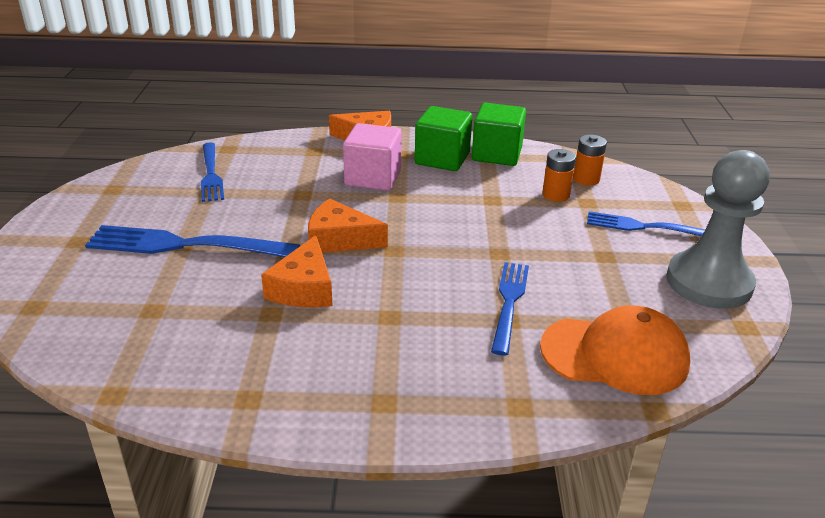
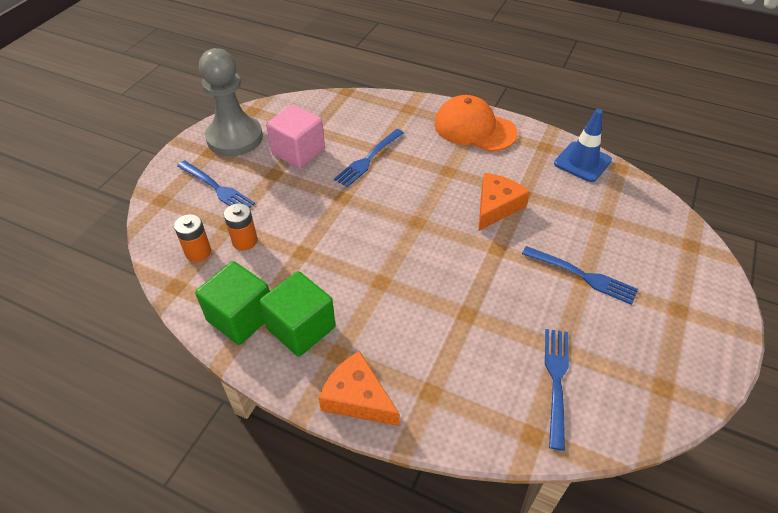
camera: 155 degrees left, 15 degrees up
blue fork [85,225,300,257] -> blue fork [522,246,638,305], size x0.64
orange cheese [308,199,388,253] -> none
pink cube [343,123,402,191] -> pink cube moved to [266,105,325,169]
orange cap [540,305,690,395] -> orange cap moved to [434,95,518,152]
none -> blue traffic cone [554,109,612,182]

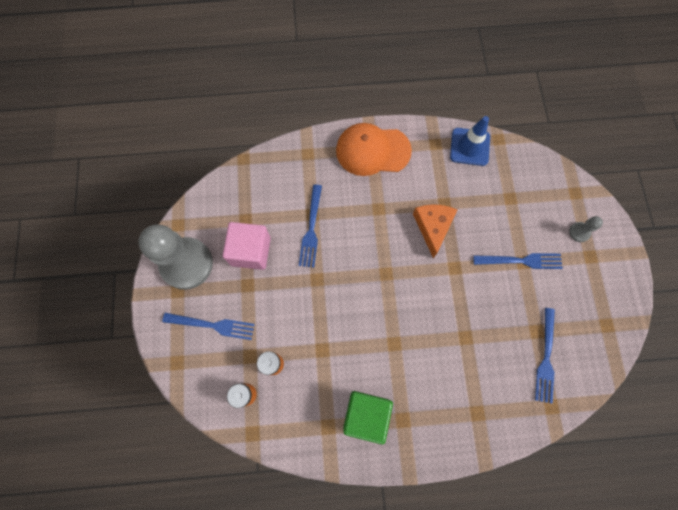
camera: 30 degrees left, 25 degrees up
green cube [195,261,270,345] -> none
orange cheese [319,351,399,426] -> none
blue fork [545,329,569,451] -> blue fork turned 150 degrees counterclockwise [535,308,555,404]
none -> grey pawn [569,216,603,242]

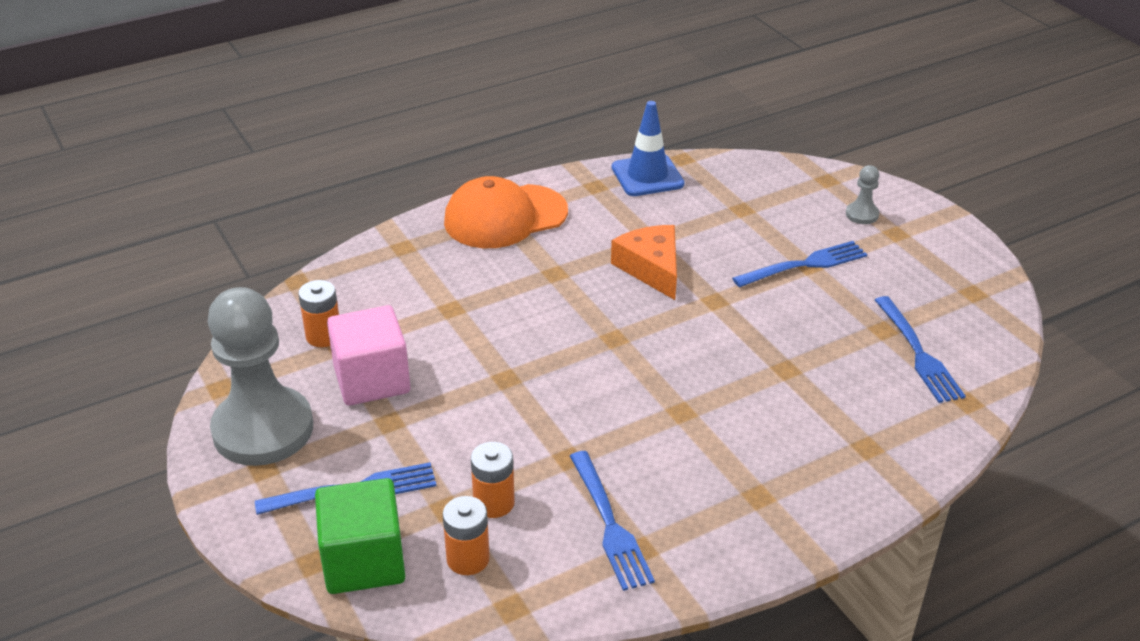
camera: 25 degrees left, 35 degrees down
blue fork [299,185,322,268] -> blue fork moved to [570,451,655,591]
green cube [343,391,393,444] -> green cube moved to [315,478,406,594]
none -> orange battery [298,280,339,347]

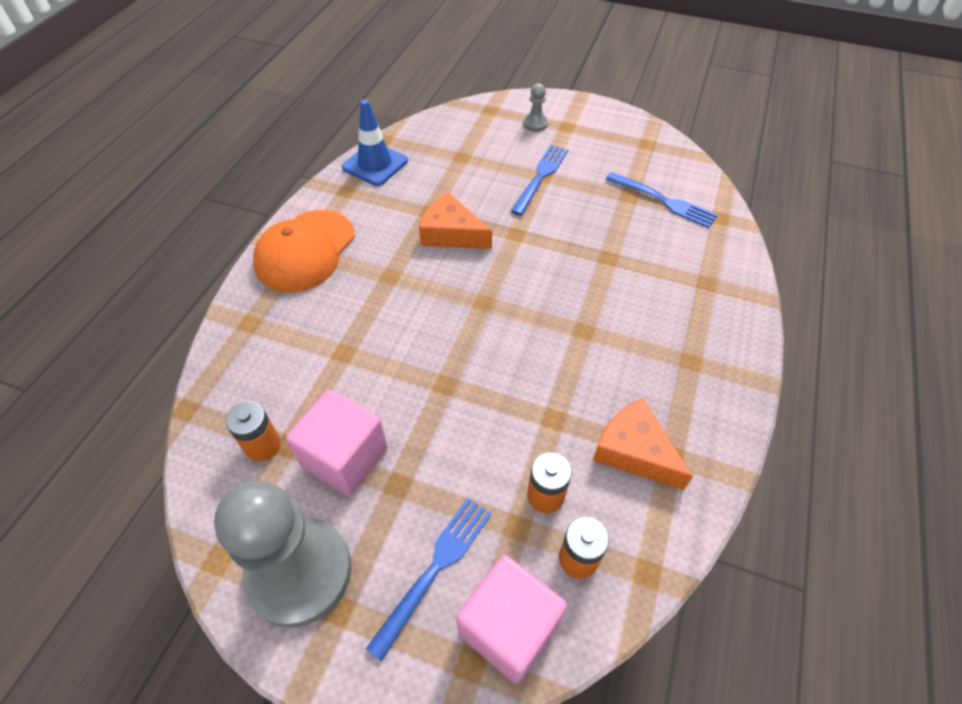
camera: 40 degrees left, 15 degrees up
green cube [315,478,406,594] -> pink cube [456,555,567,684]
blue fork [570,451,655,591] -> orange cheese [593,399,693,490]

